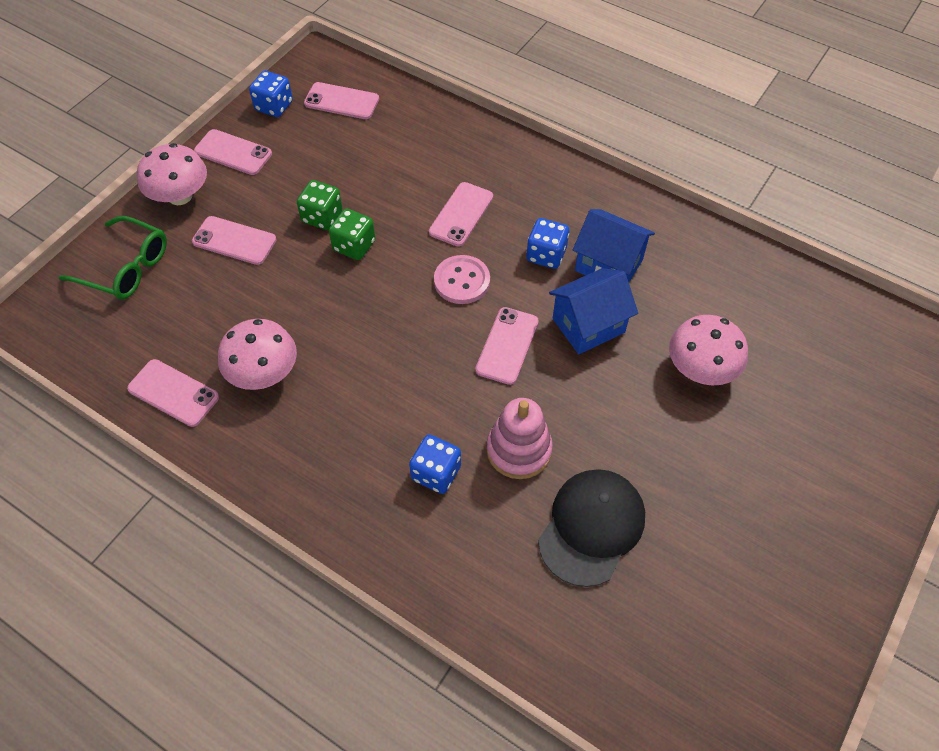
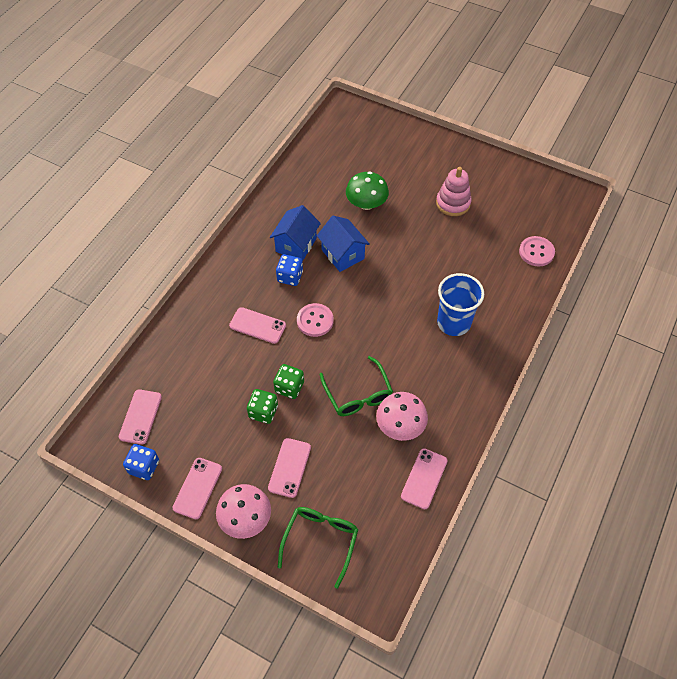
camera: 95 degrees left, 0 degrees up
blue dice [409,434,461,494] -> blue cup [437,273,484,336]
pink phone [475,307,539,385] -> none
pink stacking toy [487,398,553,479] -> pink stacking toy moved to [436,167,471,216]
black cap [538,469,645,587] -> none
pink mushroom [669,315,748,385] -> green mushroom [346,171,389,210]
none -> green glasses [319,356,393,416]
none -> pink button [519,236,555,266]

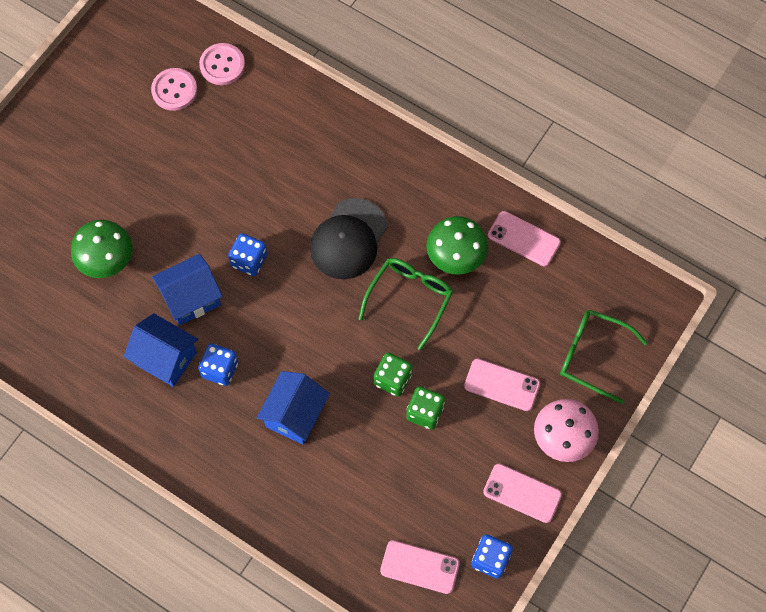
camera: 85 degrees left, 10 degrees up
pink phone [229,307,286,344] -> blue house [257,371,330,445]
pink button [297,303,334,337] -> pink button moved to [151,68,197,111]
green glasses [319,356,393,416] -> green glasses turned 45 degrees counterclockwise [358,258,453,350]
pink mushroom [376,392,428,441] -> green mushroom [426,216,488,275]
pink stacking toy [436,167,471,216] -> none
blue cup [437,273,484,336] -> none
none -> blue dice [228,233,267,276]
none -> black cap [310,198,387,279]

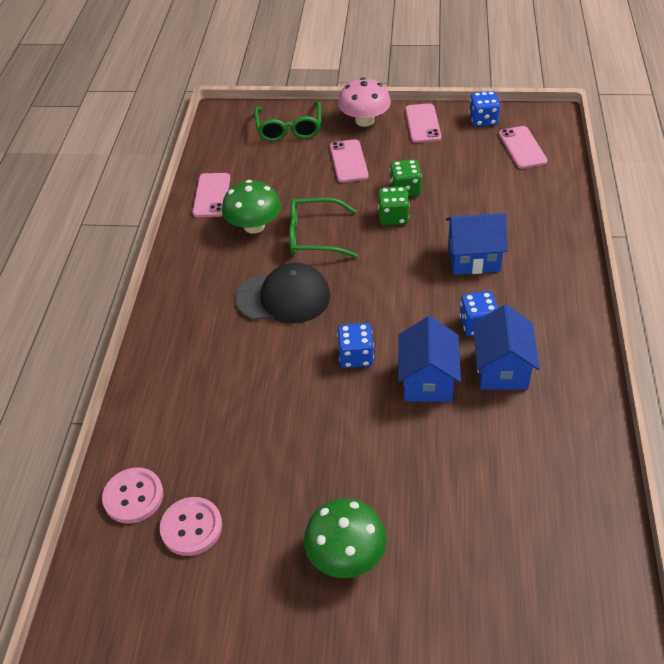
camera: 115 degrees left, 20 degrees down
green mushroom [71,220,133,278] -> green mushroom moved to [304,498,387,578]
blue house [152,254,223,326] -> blue house turned 60 degrees clockwise [398,316,461,402]

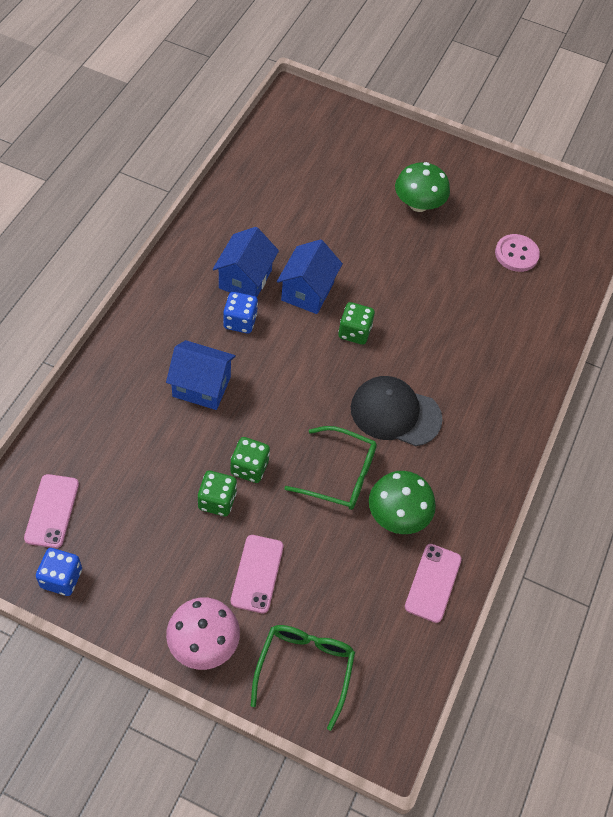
camera: 170 degrees left, 10 degrees up
pink button [102,467,163,524] -> none
blue dice [337,323,374,368] -> green dice [338,302,375,345]
pink phone [405,103,441,143] -> none

